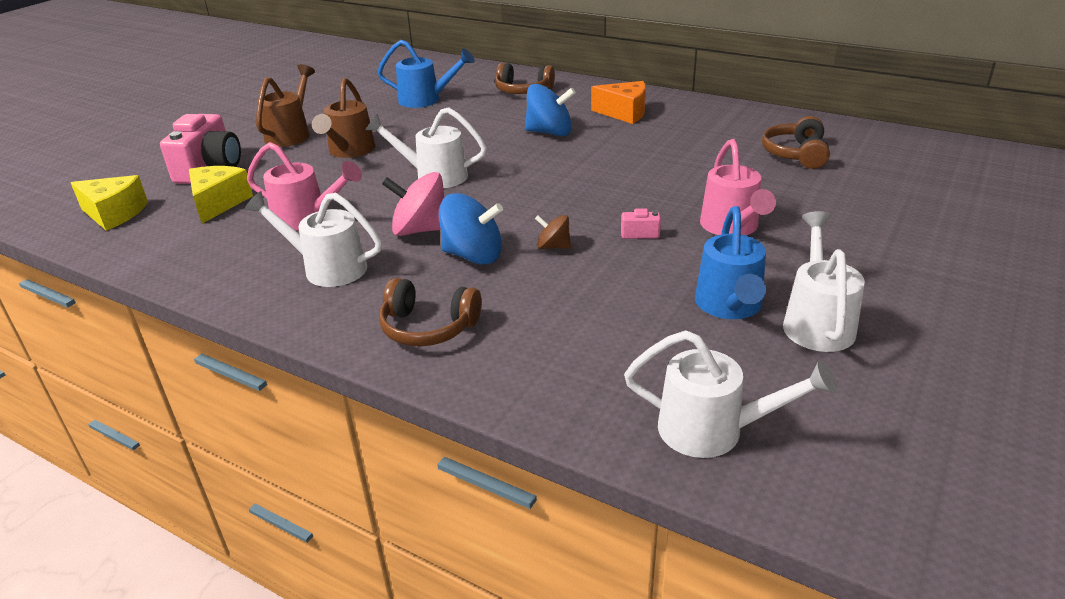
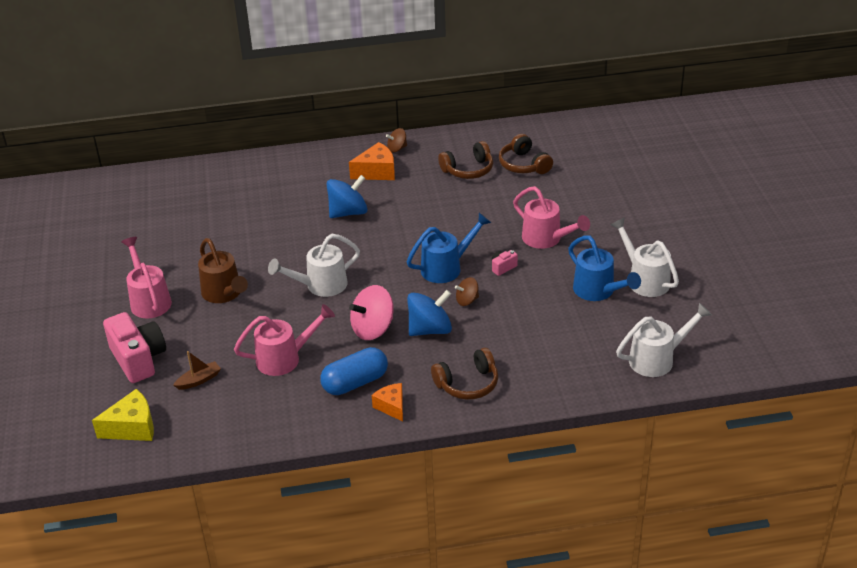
camera: 40 degrees left, 5 degrees up
yellow cheese [189,166,253,224] -> brown boat [173,351,221,390]
white watering can [244,191,382,287] -> blue capsule [320,347,388,395]
brown watering can [256,64,315,147] -> pink watering can [121,237,172,319]
blue watering can [377,40,475,108] -> blue watering can moved to [407,213,491,283]
brown headphones [495,63,555,94] -> brown headphones moved to [438,141,493,179]
none -> orange cheese [372,383,403,422]
none -> brown spinning top [386,128,407,153]

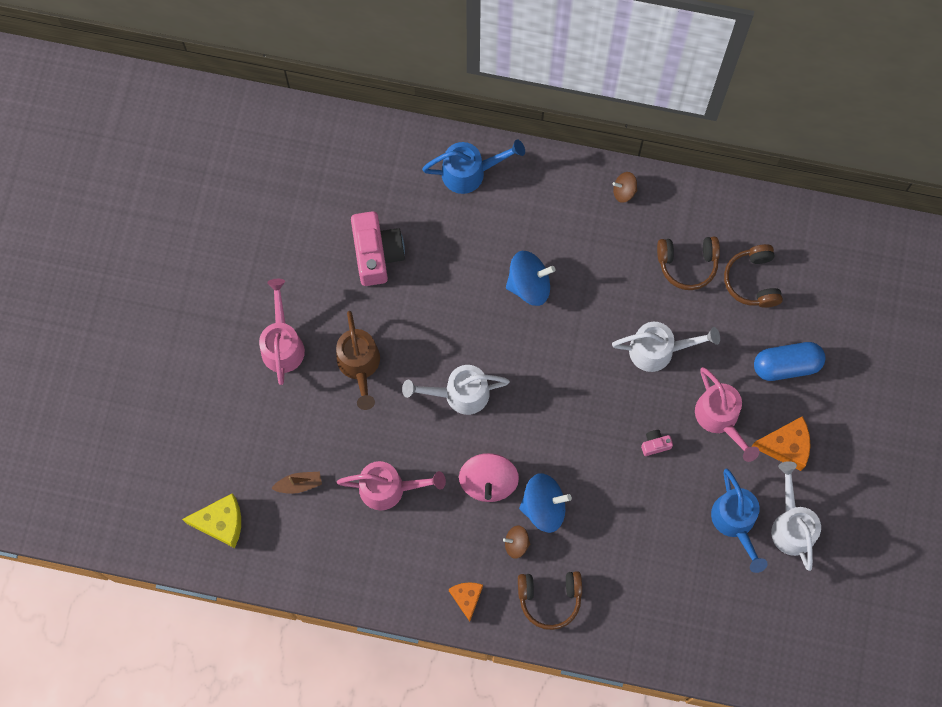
camera: 20 degrees right, 35 degrees up
pink camera [103,312,166,383] -> pink camera moved to [351,211,405,286]
blue capsule [320,347,388,395] -> blue capsule moved to [754,342,826,381]
orange cheese [349,142,395,180] -> orange cheese moved to [751,416,810,471]
pink spinning top [349,285,394,340] -> pink spinning top turned 75 degrees counterclockwise [459,453,519,502]
blue watering can [407,213,491,283] -> blue watering can moved to [422,139,525,194]
brown spinning top [455,277,479,306] -> brown spinning top moved to [503,526,530,559]
white watering can [616,303,712,377] -> white watering can moved to [612,322,720,372]

